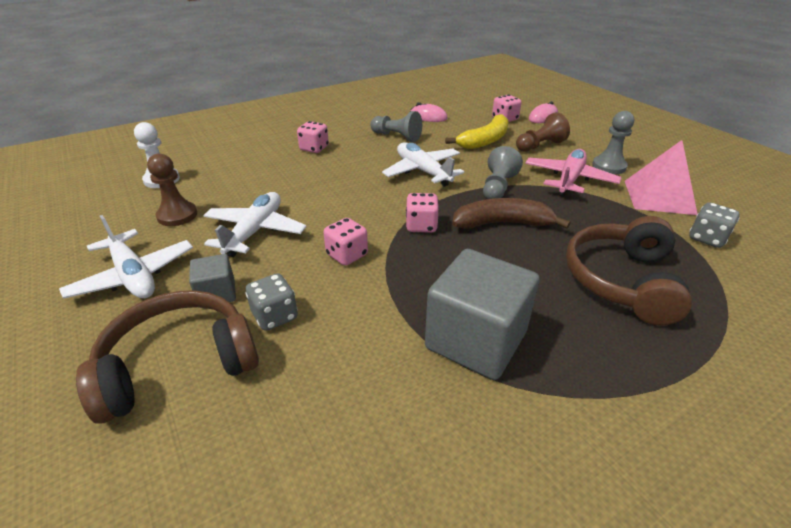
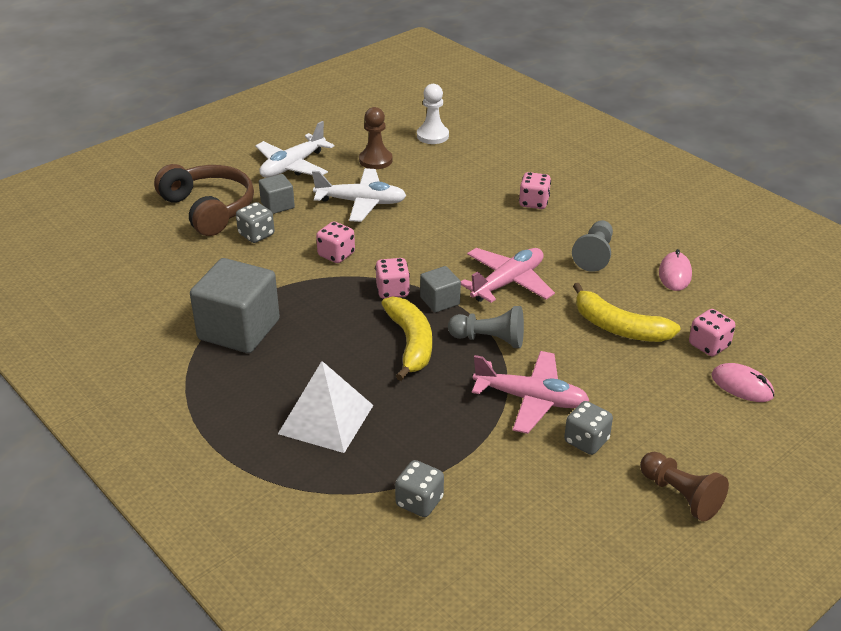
camera: 80 degrees right, 0 degrees up
white plane [382,143,464,187] -> pink plane [461,248,555,303]
brown banana [452,198,571,229] -> yellow banana [381,296,432,381]
brown pawn [516,112,570,152] -> brown pawn moved to [640,452,729,522]
brown headphones [566,216,692,326] -> white pyramid [278,361,373,453]
grey pawn [592,111,634,174] -> grey dice [564,401,613,455]
pink pyramid [625,140,697,215] -> none
none -> grey cube [420,266,461,313]

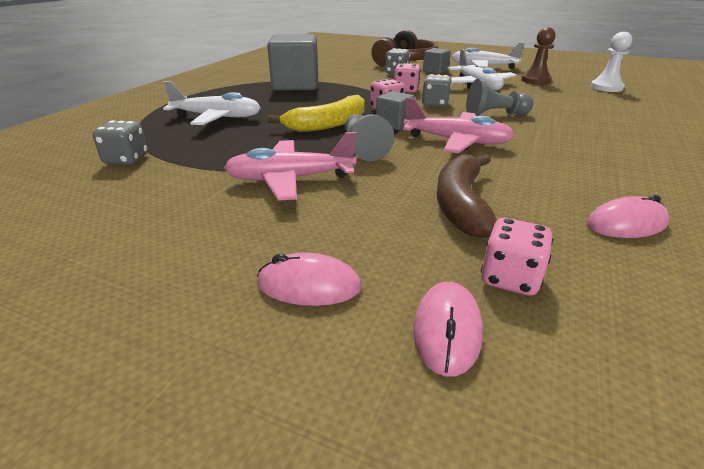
camera: 65 degrees right, 5 degrees down
white pyramid [278,361,373,453] -> white plane [163,81,261,125]
pink plane [472,351,590,434] -> pink plane turned 90 degrees clockwise [224,132,356,201]
pink dice [519,172,551,209] -> none
grey dice [564,401,613,455] -> grey dice moved to [422,74,452,107]
grey pawn [572,220,613,272] -> grey pawn moved to [466,79,533,116]
yellow banana [573,283,681,342] -> brown banana [437,154,497,238]
brown pawn [640,452,729,522] -> none
none -> pink mouse [257,252,362,306]

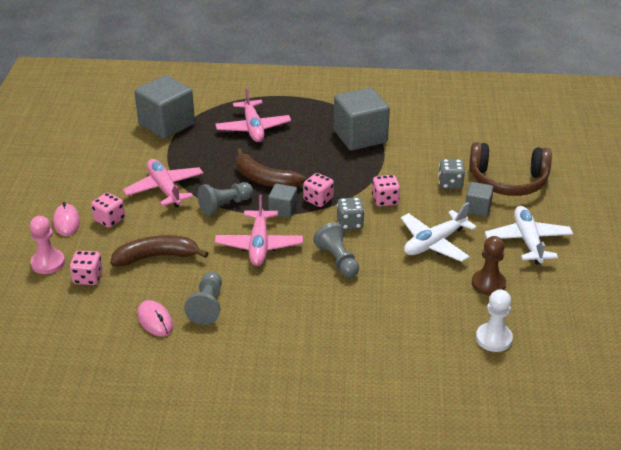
camera: 70 degrees right, 5 degrees up
grey dice [92,120,148,165] -> grey cube [134,75,195,139]
white plane [163,81,261,125] -> pink plane [215,87,291,142]
yellow banana [267,95,365,132] -> brown banana [236,148,305,187]
pink mouse [413,282,483,377] -> pink pawn [30,216,65,274]
none -> pink dice [91,193,125,228]
none -> grey pawn [184,272,222,325]

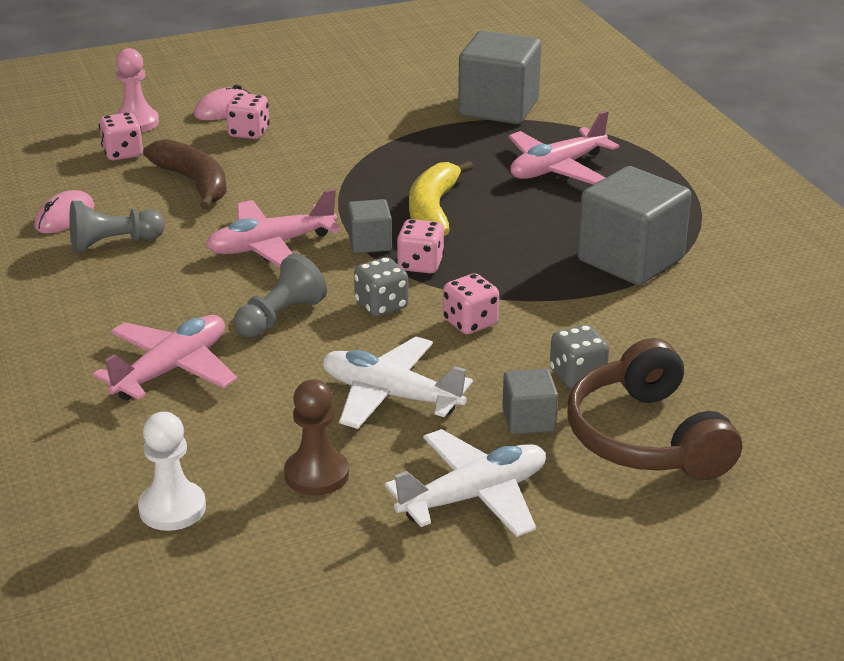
camera: 65 degrees right, 5 degrees down
pink plane [123,159,203,207] -> pink plane moved to [93,315,237,401]
grey pawn [198,182,253,216] -> none
brown banana [236,148,305,187] -> yellow banana [409,161,473,236]

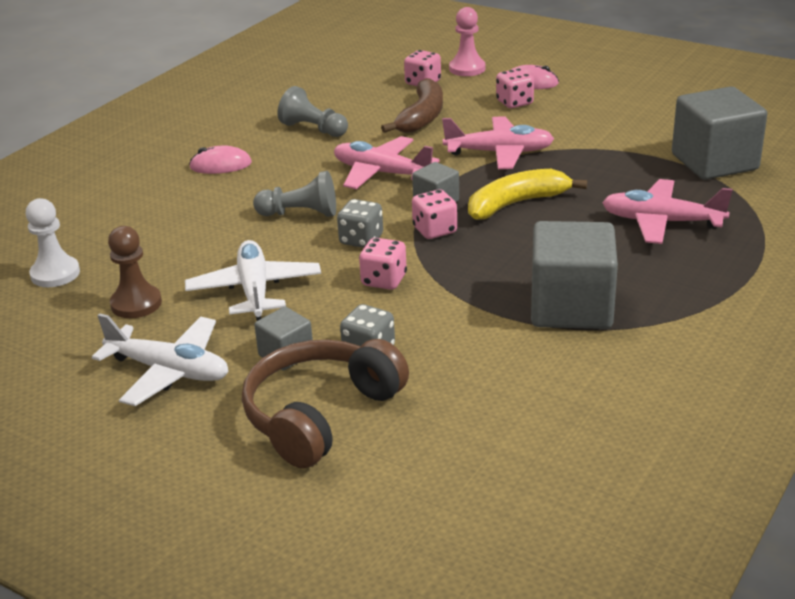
camera: 55 degrees right, 0 degrees up
pink mouse [35,190,94,233] -> pink mouse moved to [189,145,252,174]
pink plane [93,315,237,401] -> pink plane moved to [442,116,554,169]

